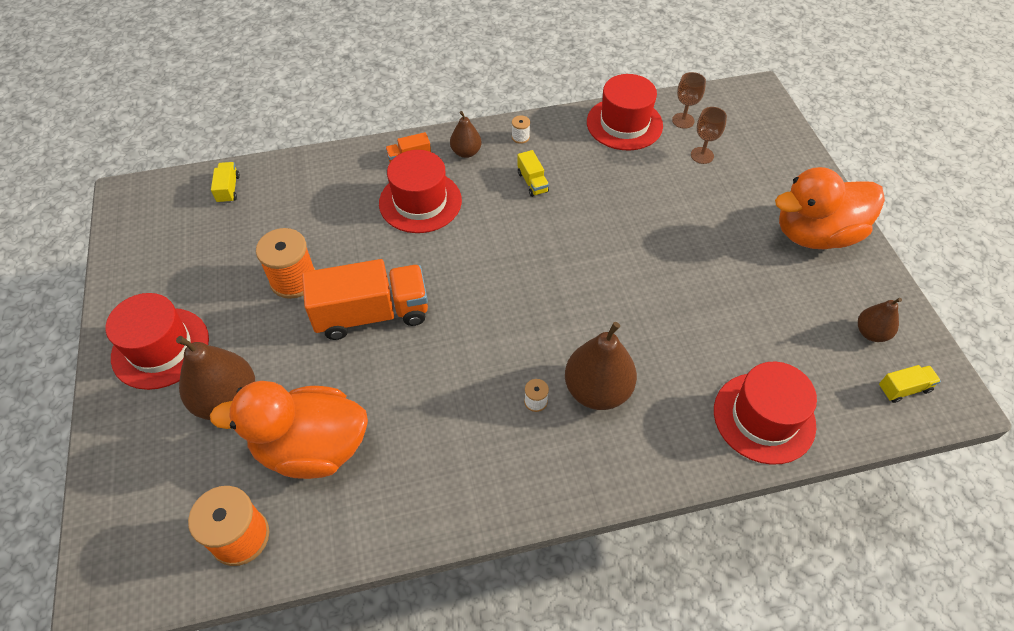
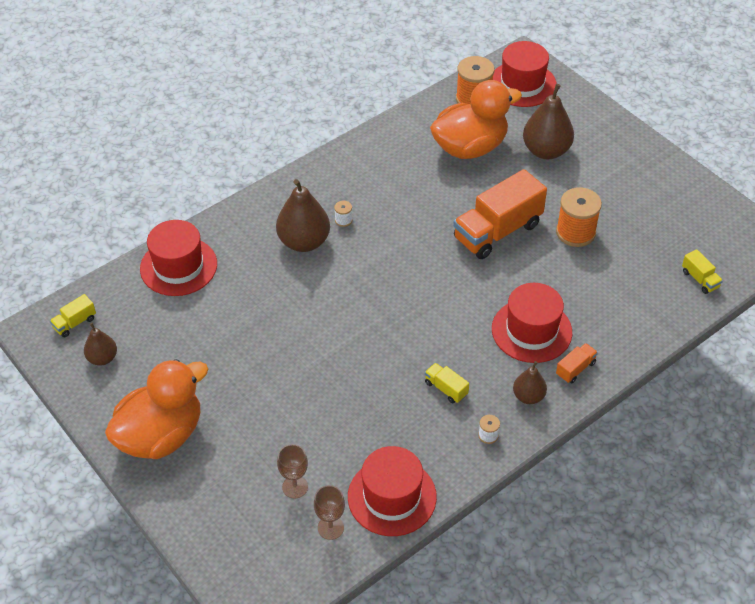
camera: 155 degrees right, 5 degrees down
red hat [106,293,209,390] -> red hat moved to [493,41,557,107]

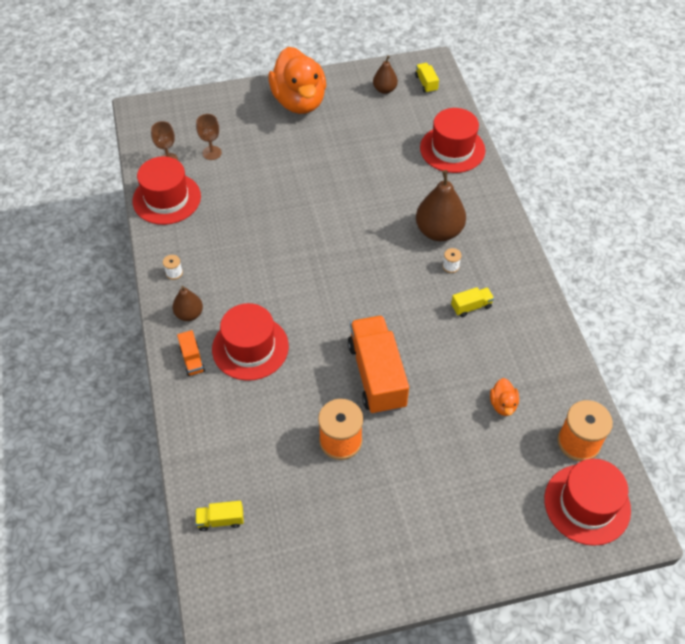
camera: 115 degrees right, 5 degrees up
yellow truck [425,363,469,403] -> yellow truck moved to [451,287,494,317]
orange duck [430,80,522,159] -> orange duck [490,378,519,416], size x0.41
brown pear [523,84,574,159] -> none

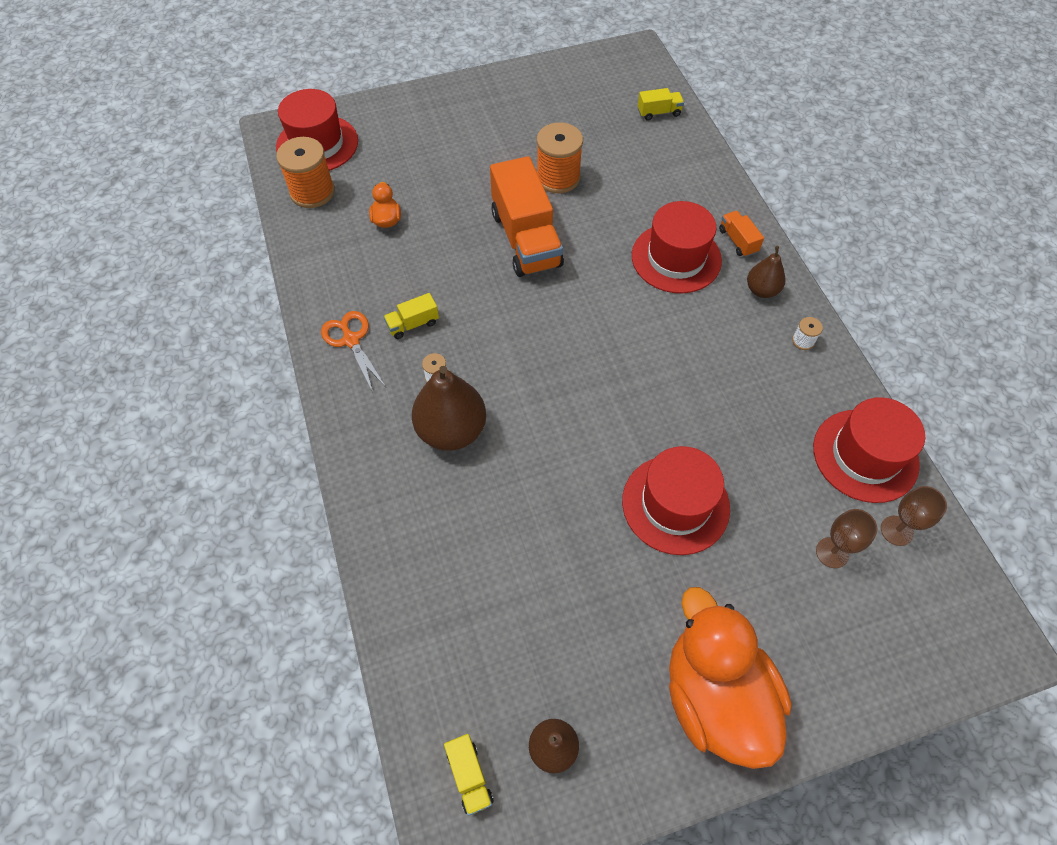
camera: 175 degrees right, 5 degrees up
red hat [420,108,485,173] -> red hat moved to [622,446,730,555]
none -> orange scissors [321,311,386,392]

